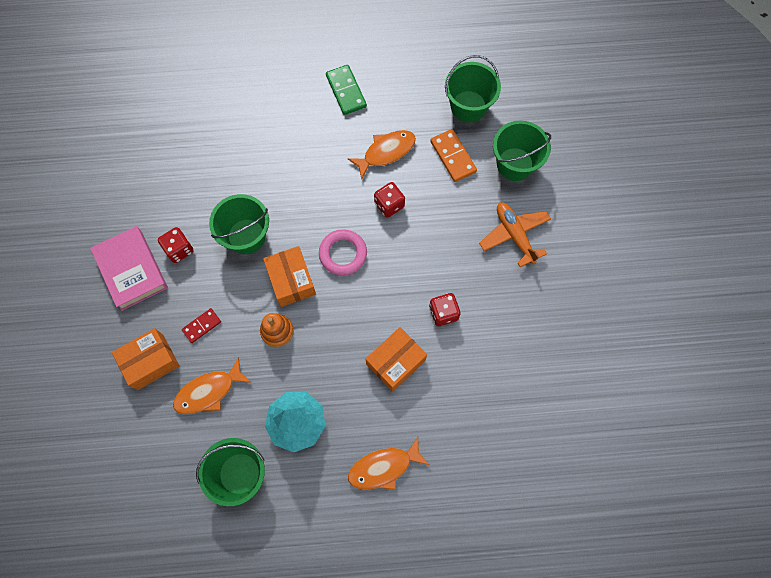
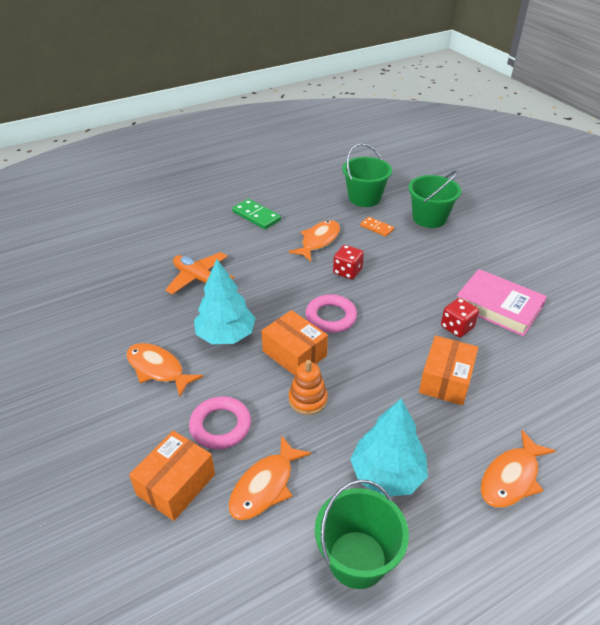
camera: 25 degrees left, 30 degrees down
pink book [90,226,168,311] -> pink book moved to [457,269,547,336]
red dice [158,227,194,263] -> orange fish [127,343,203,397]
red domino [182,308,221,343] -> pink ring [189,396,251,449]
green bucket [209,194,269,254] -> turquoise tree [194,259,256,344]
orange domino [430,129,477,182] -> orange domino [360,217,394,237], size x0.64
orange plane [479,202,551,267] -> orange plane moved to [165,252,234,295]

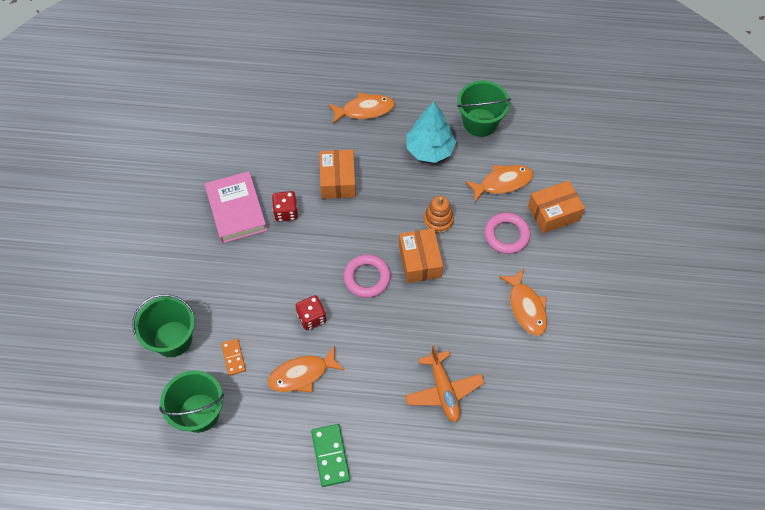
camera: 145 degrees left, 20 degrees up
turquoise tree [194,259,256,344] -> none
orange box [419,335,478,405] -> orange box turned 60 degrees counterclockwise [319,150,356,199]

